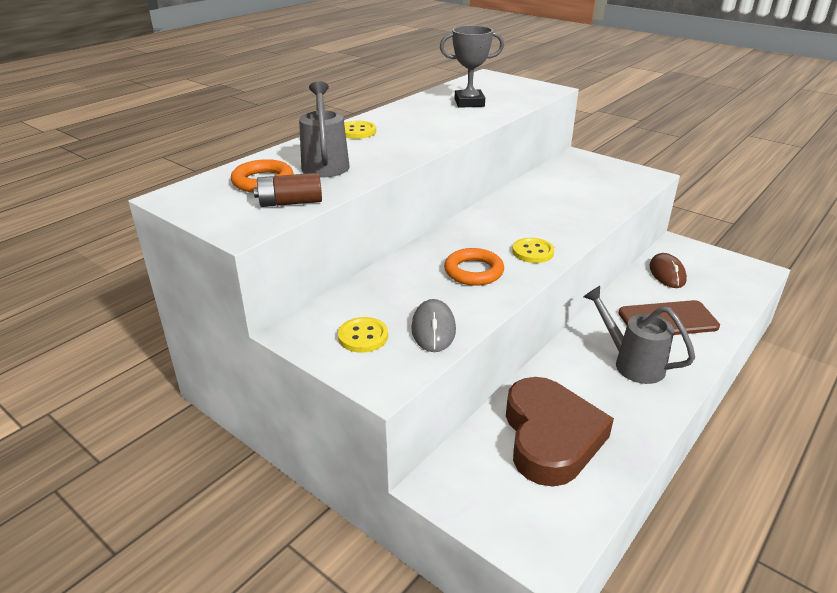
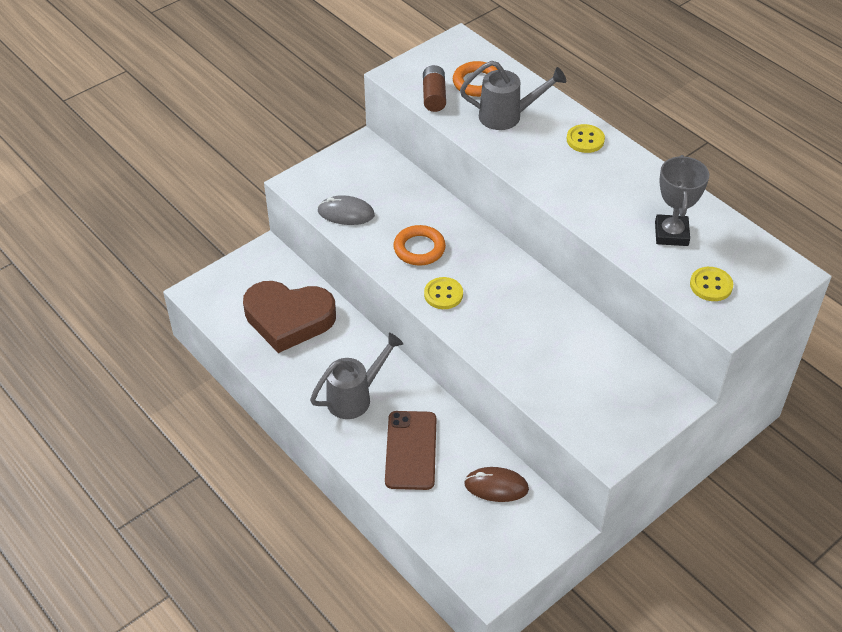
camera: 100 degrees right, 15 degrees up
yellow button [338,317,388,353] -> yellow button moved to [690,267,733,301]

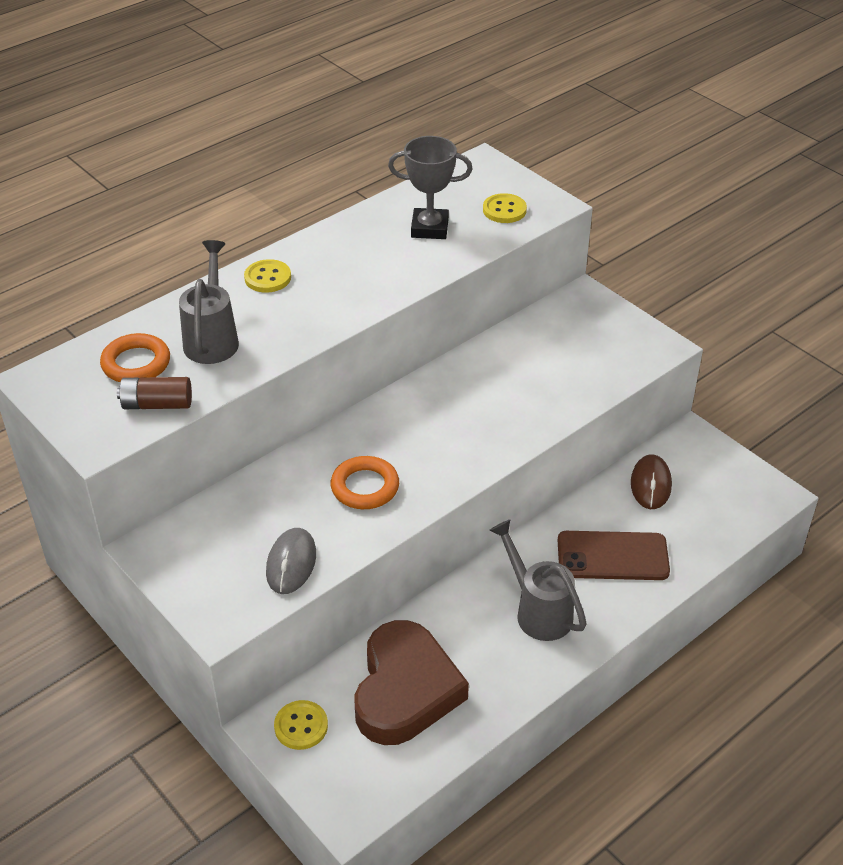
camera: 90 degrees left, 5 degrees down
yellow button [424,277,463,309] -> yellow button moved to [274,700,328,750]

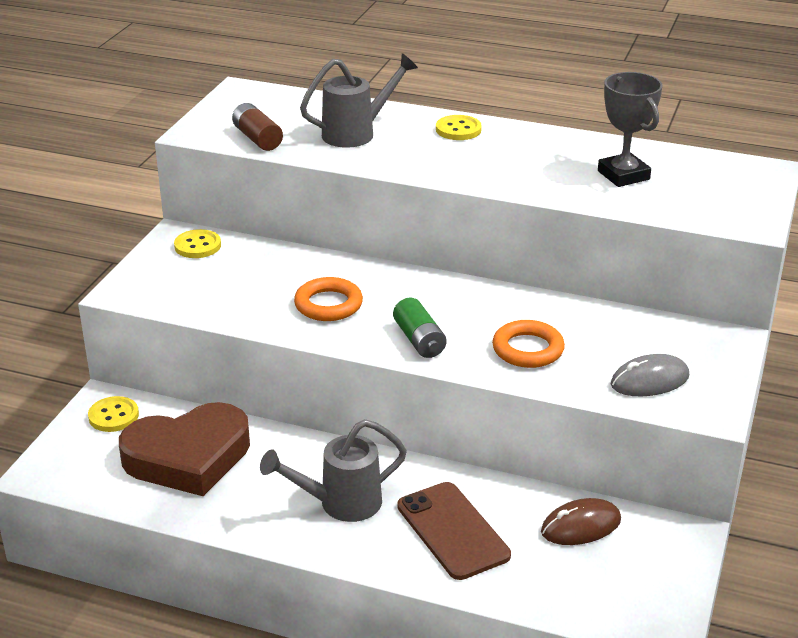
camera: 60 degrees right, 10 degrees down
orange ring [100,333,170,382] -> orange ring moved to [492,320,565,368]
grey mouse [266,528,316,594] -> grey mouse moved to [611,354,689,396]
yellow button [483,193,527,223] -> yellow button moved to [174,229,221,258]
grey watering can [490,520,587,641] -> grey watering can turned 135 degrees counterclockwise [260,419,407,522]
none -> green battery [393,298,447,358]

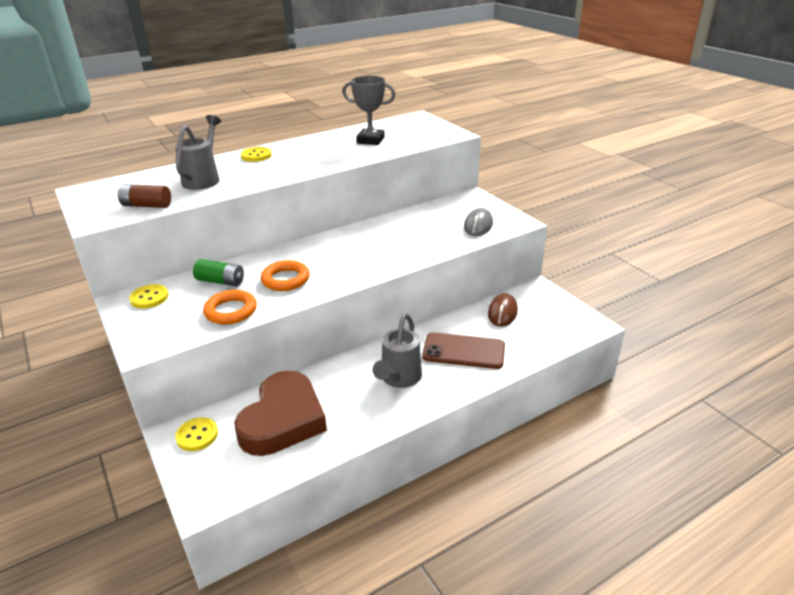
camera: 50 degrees left, 0 degrees up
green battery [393,298,447,358] -> green battery moved to [193,259,244,286]
orange ring [492,320,565,368] -> orange ring moved to [203,290,257,325]

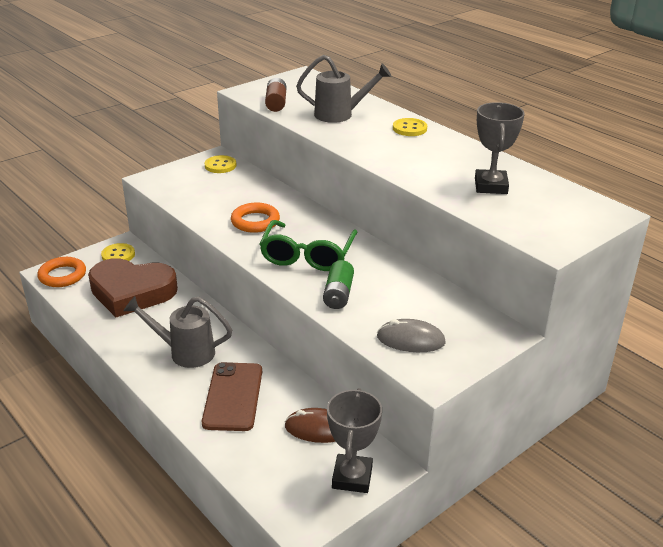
camera: 80 degrees right, 0 degrees up
green battery [193,259,244,286] -> green battery moved to [323,260,354,309]
orange ring [203,290,257,325] -> orange ring moved to [37,257,86,287]
none -> green glasses [259,220,357,271]
none -> grey trophy [327,388,382,493]

